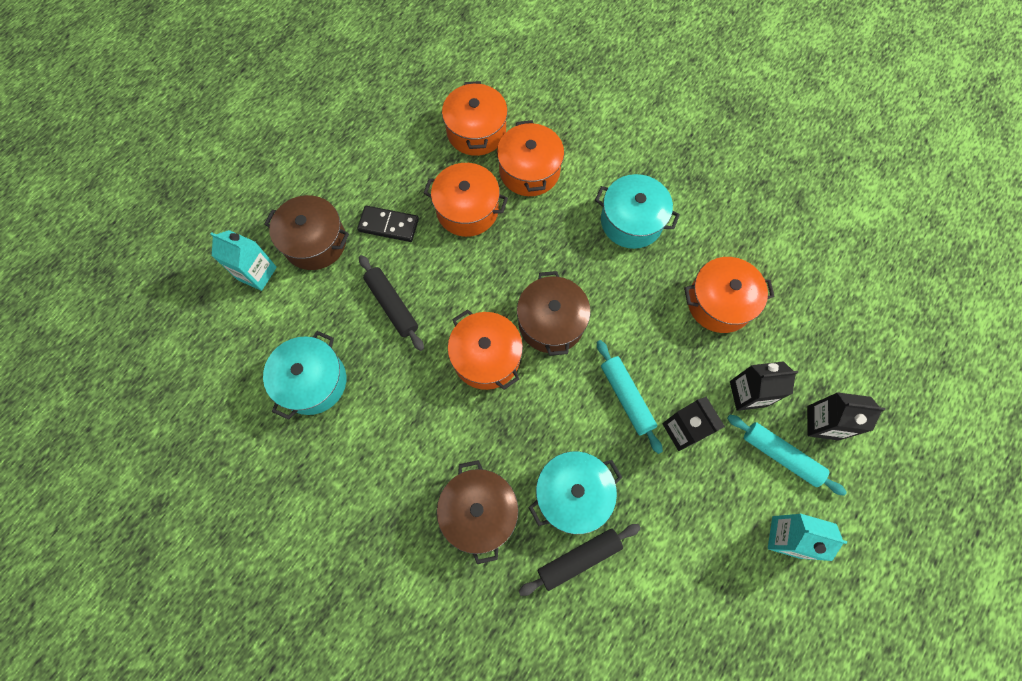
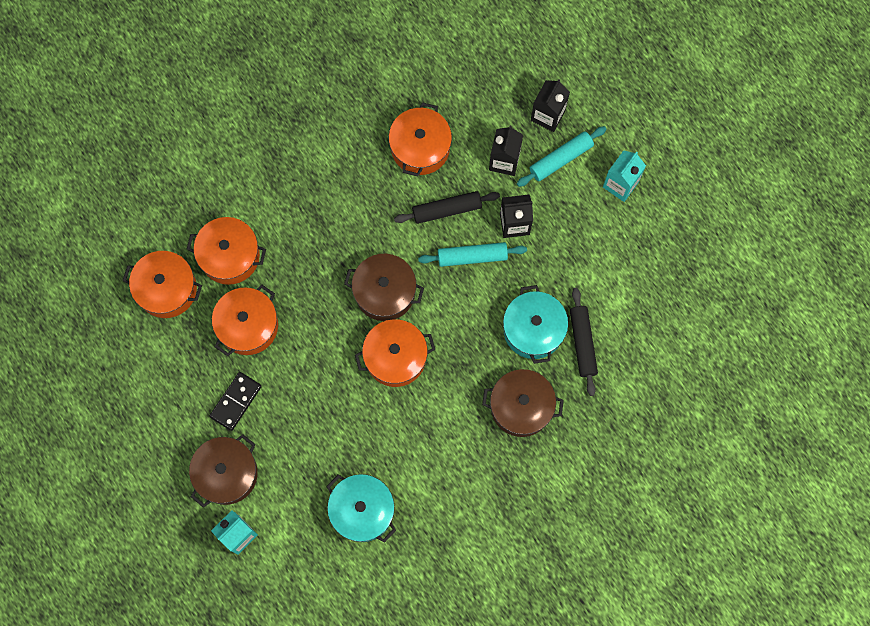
camera: 70 degrees left, 5 degrees up
black rolling pin [359,255,424,351] -> black rolling pin moved to [394,191,500,224]
turquoise pot [595,174,680,249] -> none

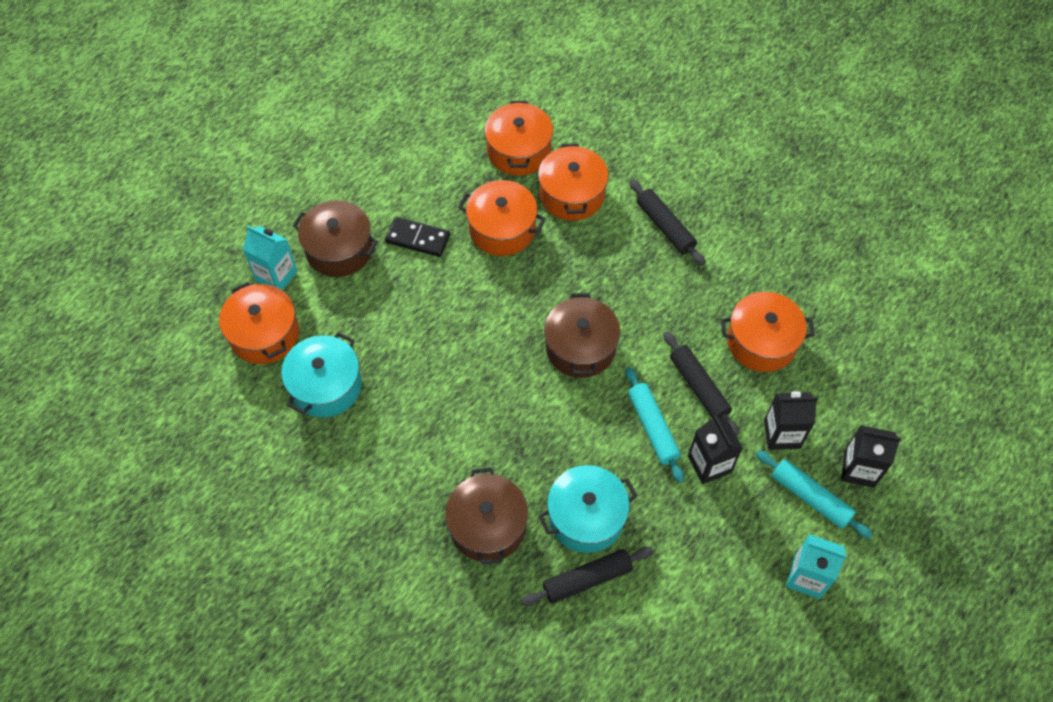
camera: 75 degrees right, 15 degrees down
orange pot [355,319,435,387] -> orange pot moved to [219,282,299,364]
none -> black rolling pin [629,179,705,265]

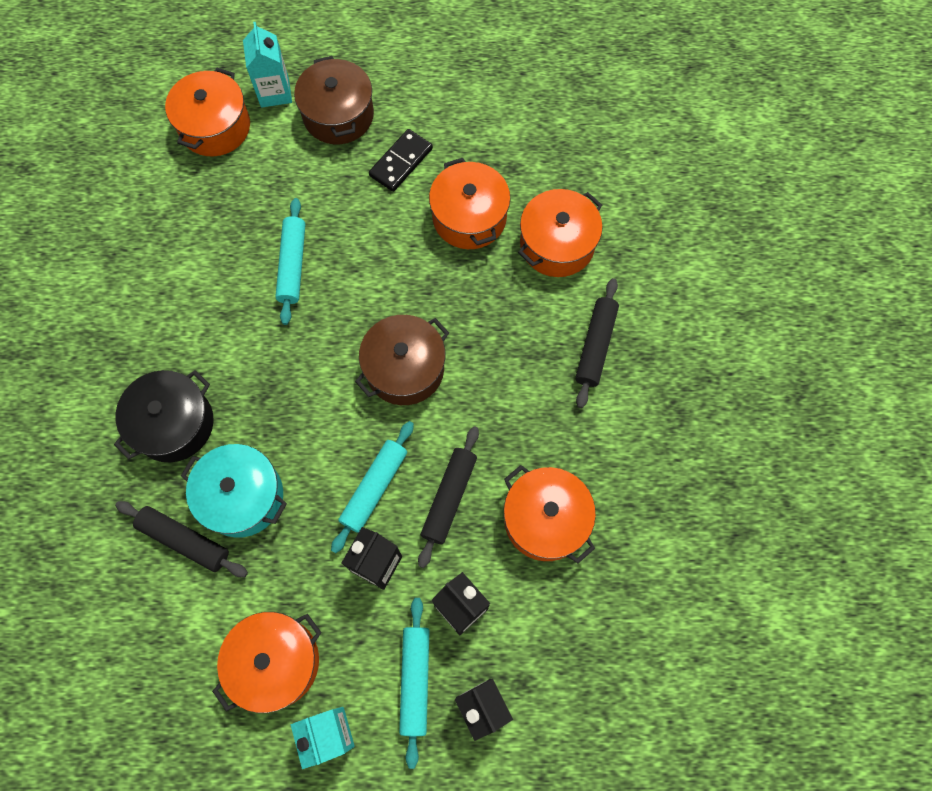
camera: 50 degrees right, 10 degrees up
turquoise pot [281,332,362,417] -> none
black domino [385,217,450,257] -> black domino turned 60 degrees clockwise [369,129,433,192]
brown pot [445,467,528,565] -> black pot [114,370,214,462]
orange pot [484,101,553,176] -> orange pot moved to [212,612,322,713]
none -> turquoise rolling pin [275,198,306,325]

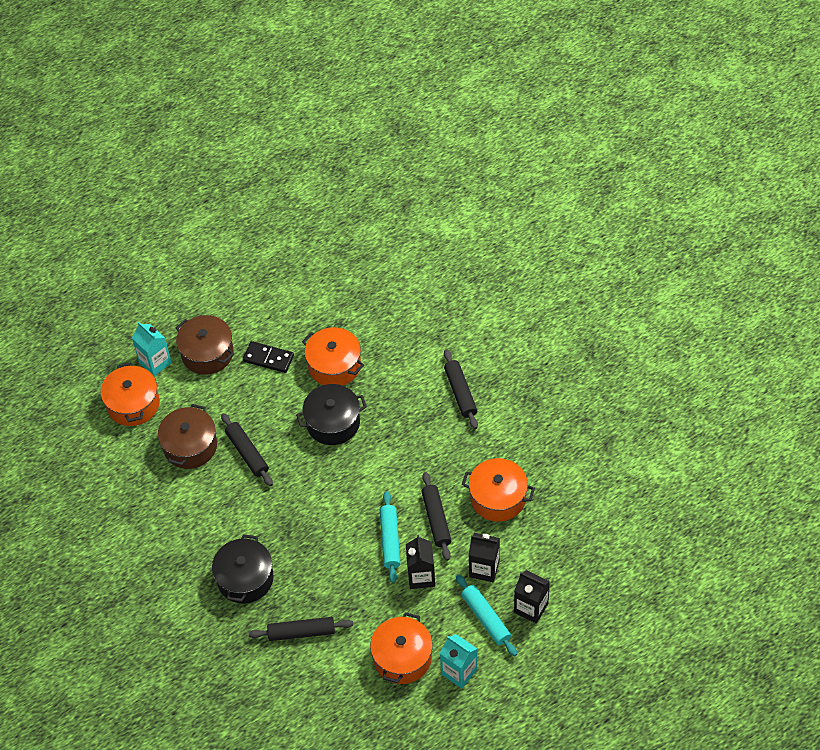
camera: 30 degrees left, 15 degrees down
turquoise pot [181,444,287,538] -> none
turquoise rolling pin [275,198,306,325] -> black rolling pin [221,413,273,486]
brown pot [355,315,449,405] -> brown pot moved to [158,404,217,469]
black domino [369,129,433,192] -> black domino turned 75 degrees counterclockwise [243,341,294,373]
orange pot [518,189,603,277] -> none
none -> black pot [296,384,367,445]

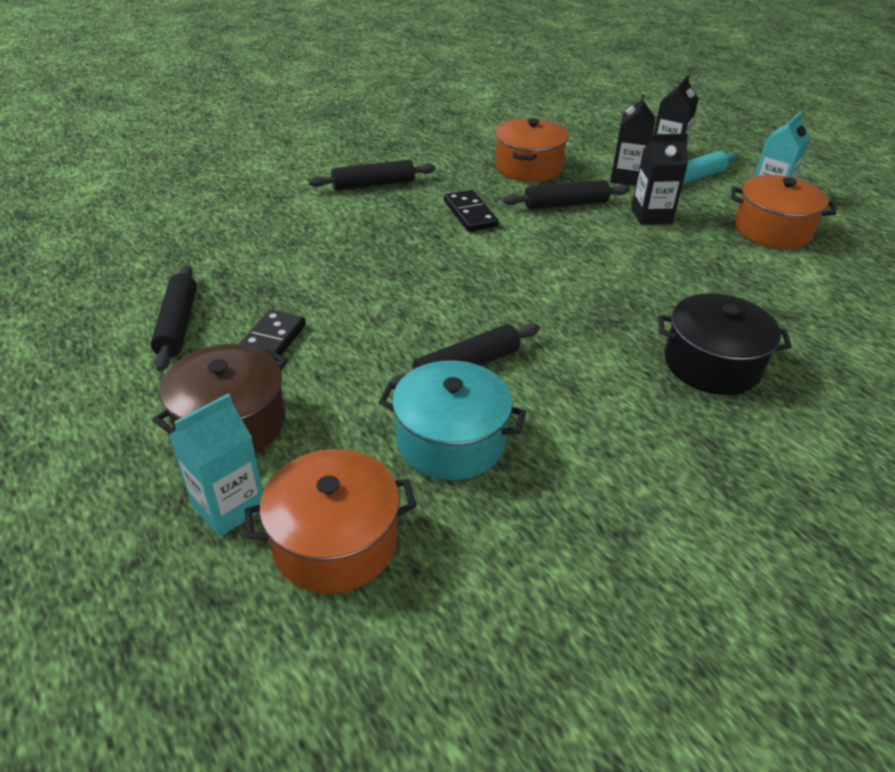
camera: 95 degrees left, 15 degrees down
brown pot [158,404,217,469] -> turquoise pot [379,360,526,480]
black rolling pin [248,617,353,641] -> black rolling pin moved to [151,265,197,371]
black pot [296,384,367,445] -> none
orange pot [302,327,364,386] -> none
turquoise rolling pin [380,491,401,583] -> none
none -> black domino [444,190,499,232]

